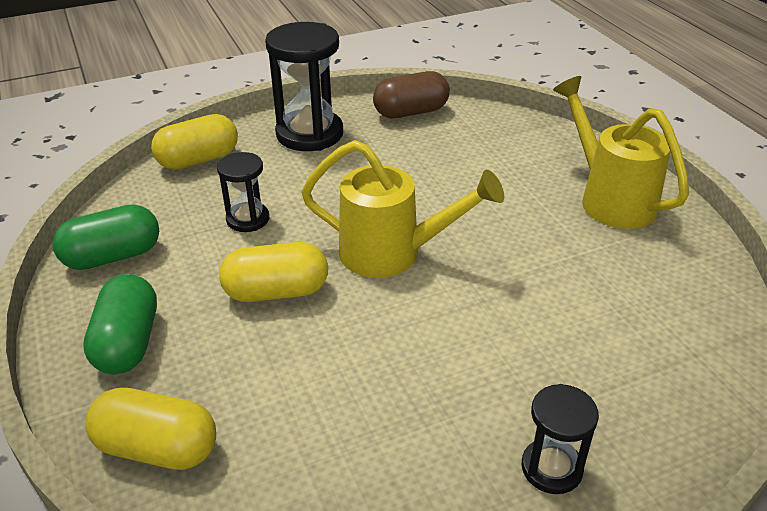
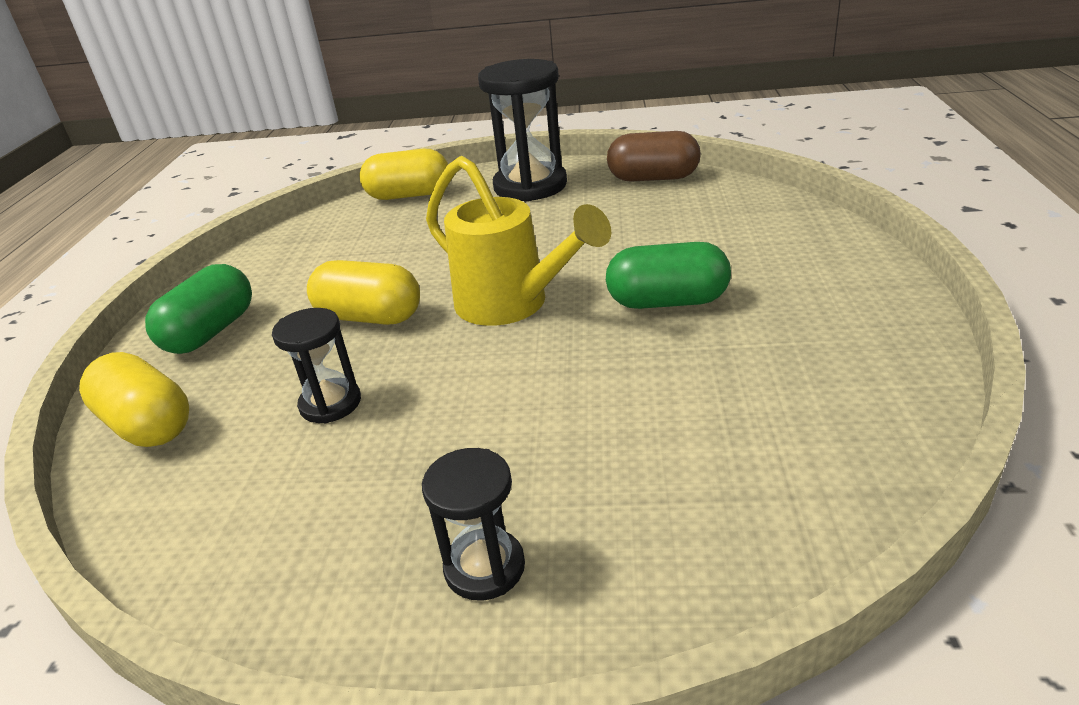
camera: 30 degrees right, 5 degrees down
green capsule [52,204,159,270] -> green capsule moved to [606,242,731,309]
black hourglass [217,152,269,232] -> black hourglass moved to [272,308,361,423]
yellow watering can [553,76,689,229] -> none

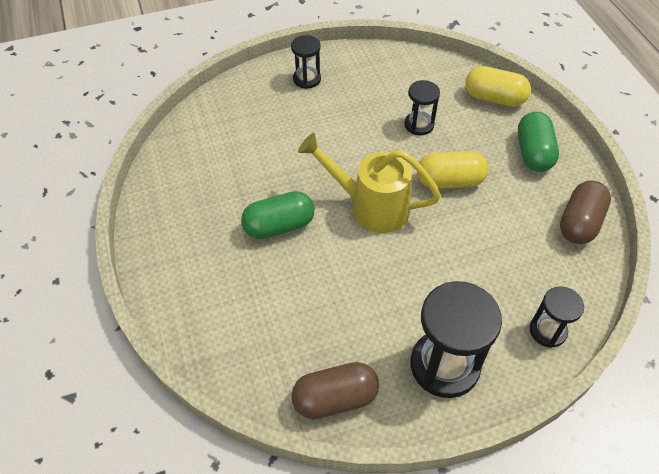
camera: 155 degrees right, 20 degrees up
yellow capsule [359,149,448,200] -> black hourglass [530,286,584,348]
none -> brown capsule [560,181,611,244]

